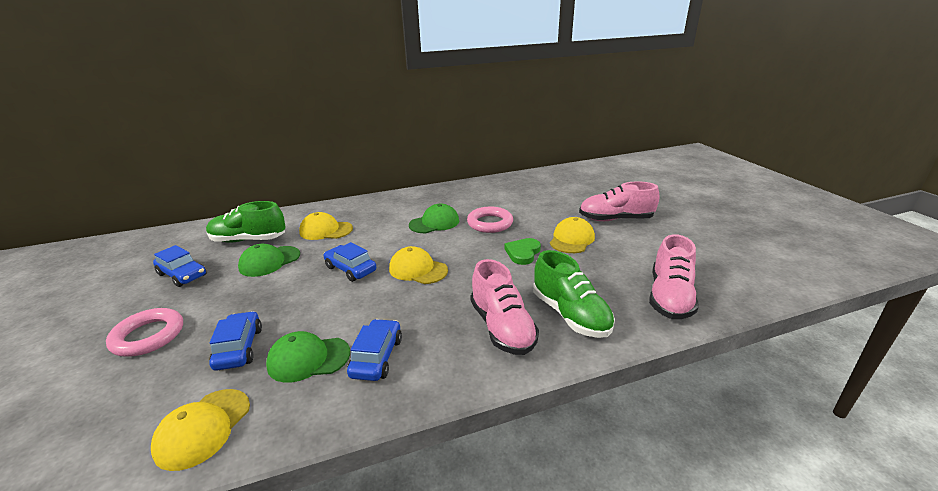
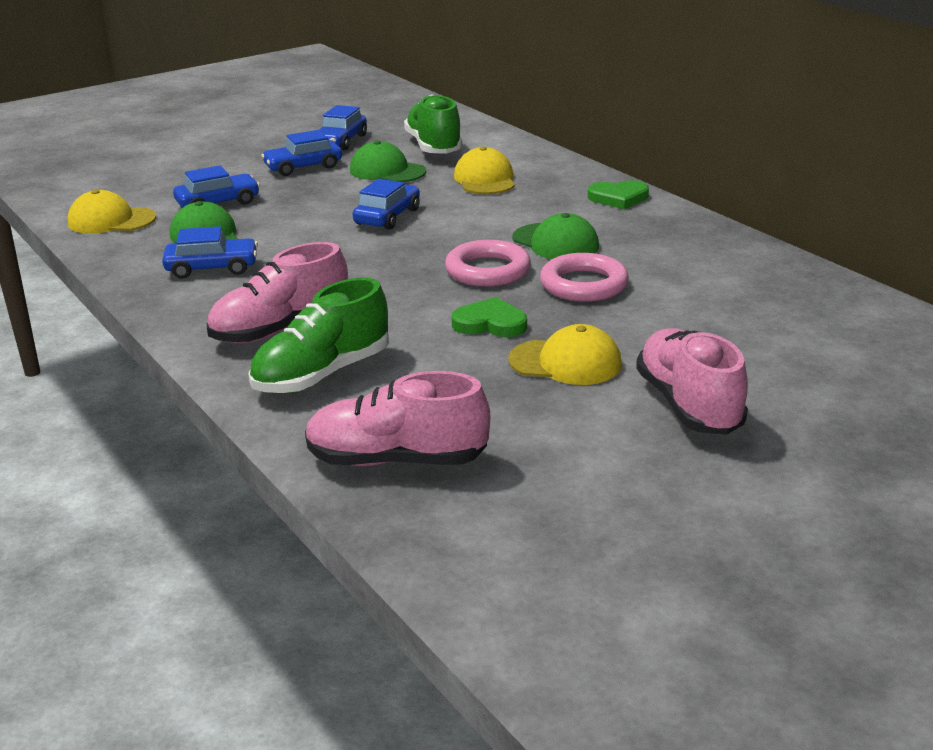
camera: 75 degrees right, 0 degrees up
pink ring [106,308,183,357] -> pink ring moved to [445,240,531,287]
yellow cap [389,246,448,284] -> none
none -> blue car [261,130,342,176]
none -> green heart [588,180,649,209]

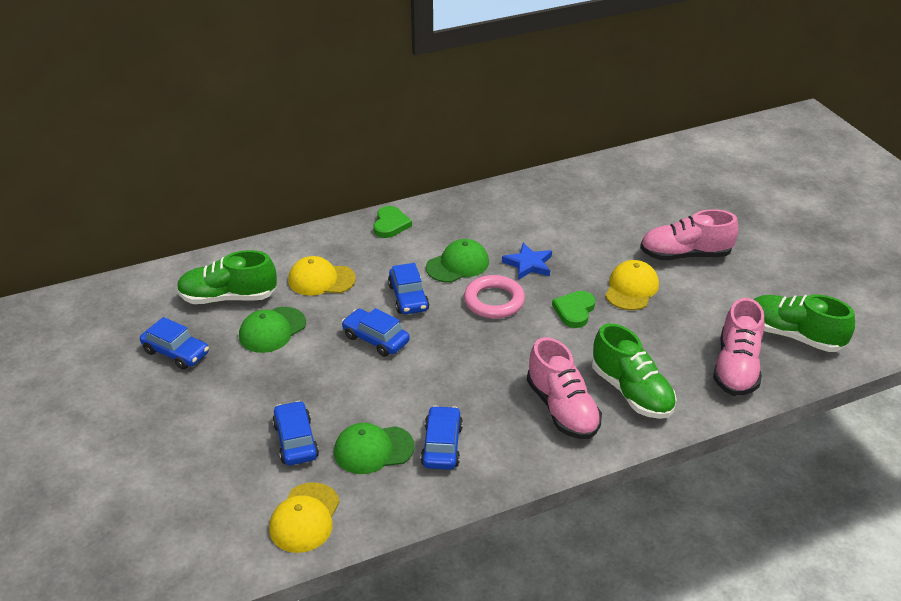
camera: 80 degrees left, 10 degrees up
blue car [261,130,342,176] -> blue car moved to [388,263,429,314]
pink ring [540,253,629,302] -> blue star [502,243,552,280]
none -> green shoe [754,294,855,352]

